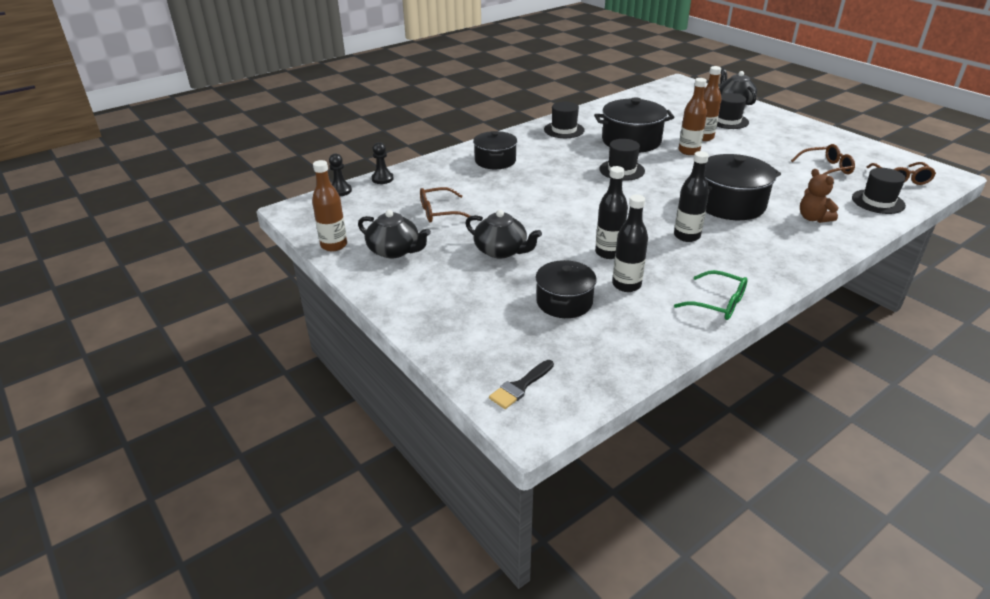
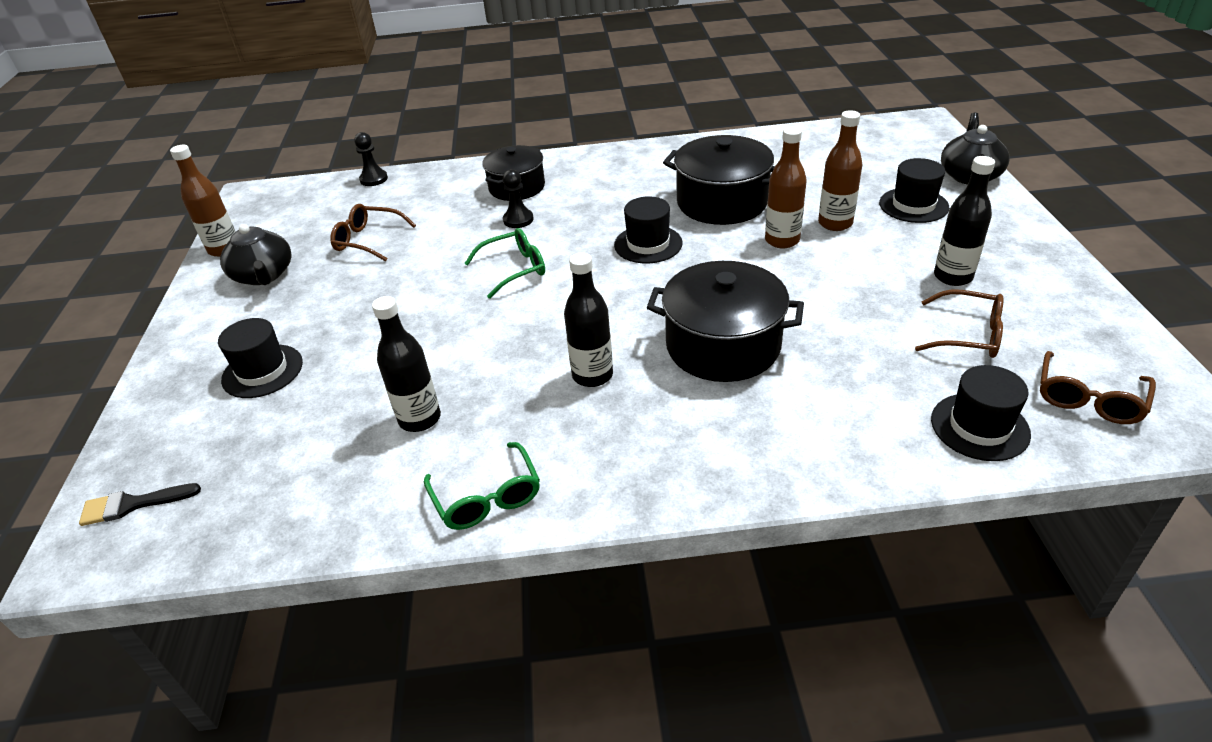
camera: 35 degrees right, 5 degrees up
black pawn [329,153,352,196] -> black pawn moved to [503,169,533,228]
black teapot [465,210,542,258] -> none
black pot [535,260,597,318] -> none
black hat [544,102,585,138] -> black hat moved to [218,318,303,398]
black bottle [595,166,628,259] -> black bottle moved to [934,156,995,286]
brown teddy bear [800,169,839,223] -> none
none -> green glasses [465,228,545,299]

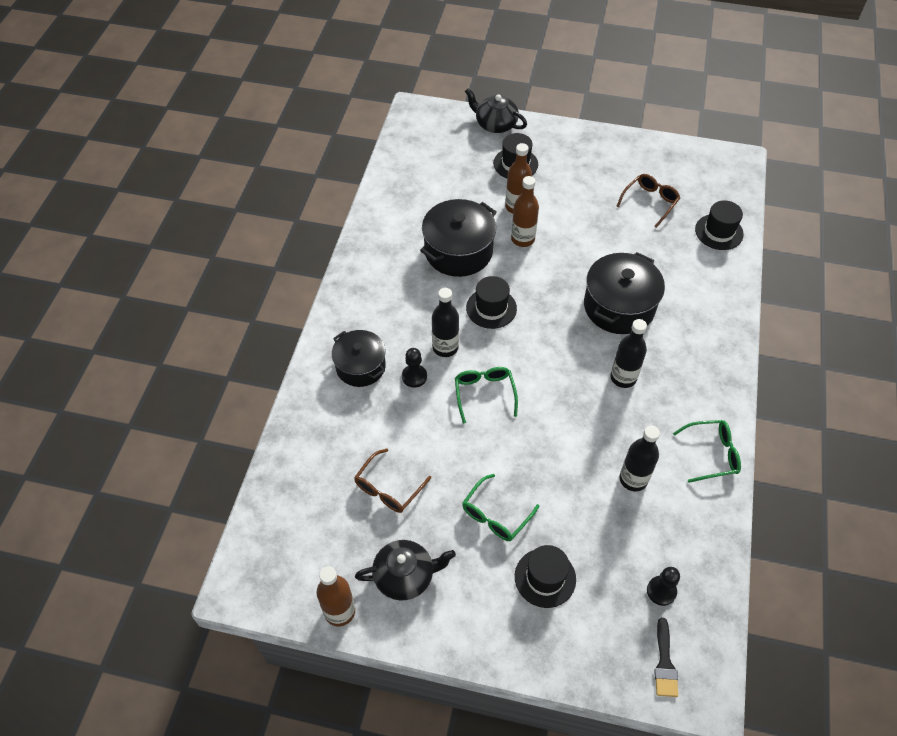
camera: 75 degrees left, 15 degrees up
black pawn [354,132,388,186] -> black pawn moved to [647,567,680,606]
black bottle [934,156,995,286] -> black bottle moved to [432,288,459,357]
brown glasses [1040,351,1156,424] -> none
none -> green glasses [462,474,539,541]

